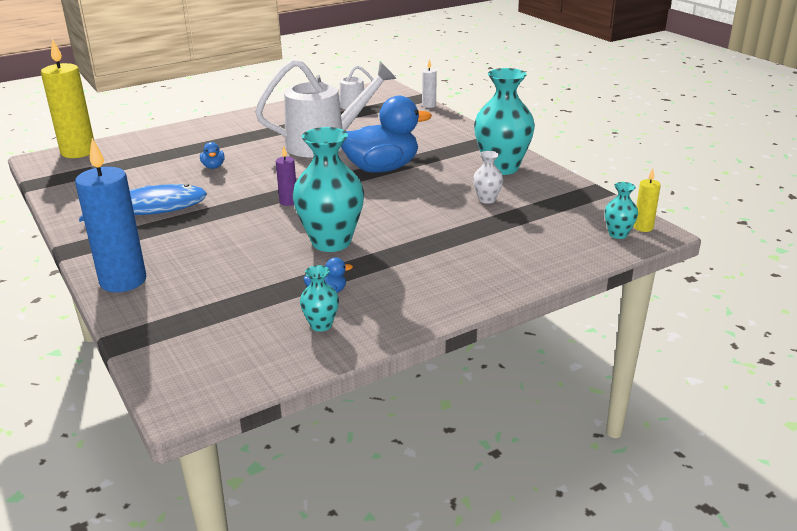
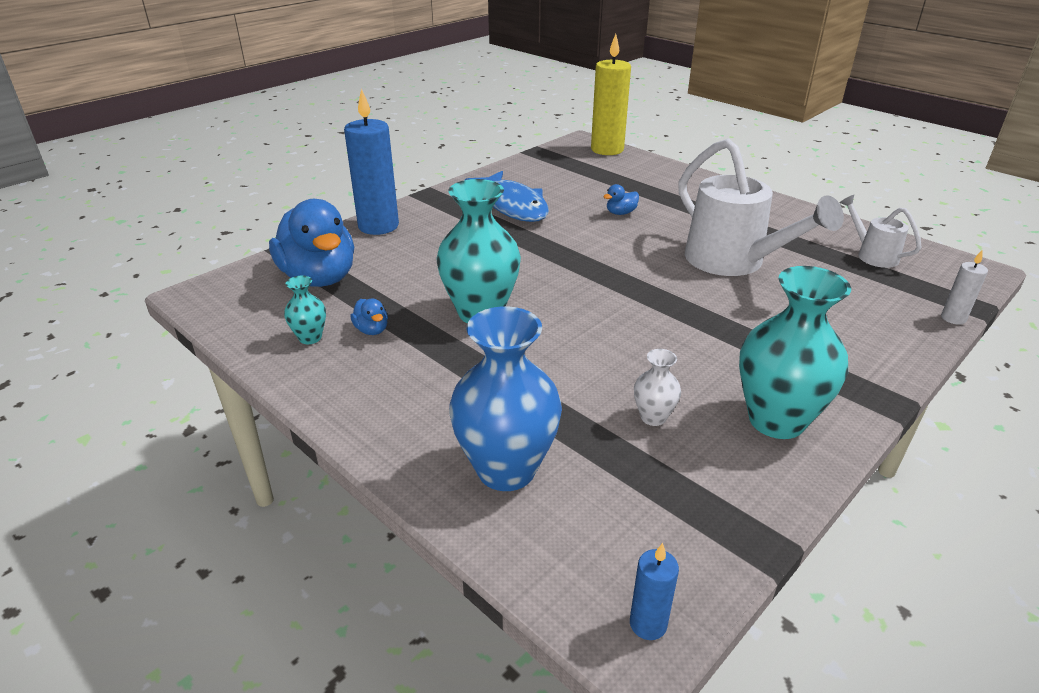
camera: 75 degrees right, 5 degrees up
purple candle [276,146,296,206] -> none
blue duck [341,96,432,173] -> blue duck moved to [269,199,354,287]
turquoise vase [605,182,638,239] -> none
yellow candle [634,168,661,232] -> blue candle [630,543,679,640]
none -> blue vase [449,306,562,491]

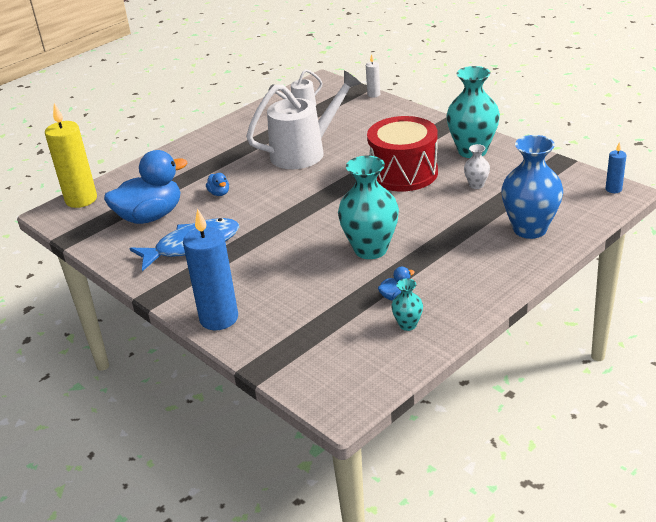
camera: 85 degrees left, 0 degrees up
blue duck [269,199,354,287] -> blue duck moved to [104,150,187,224]
none -> red drum [367,116,438,192]

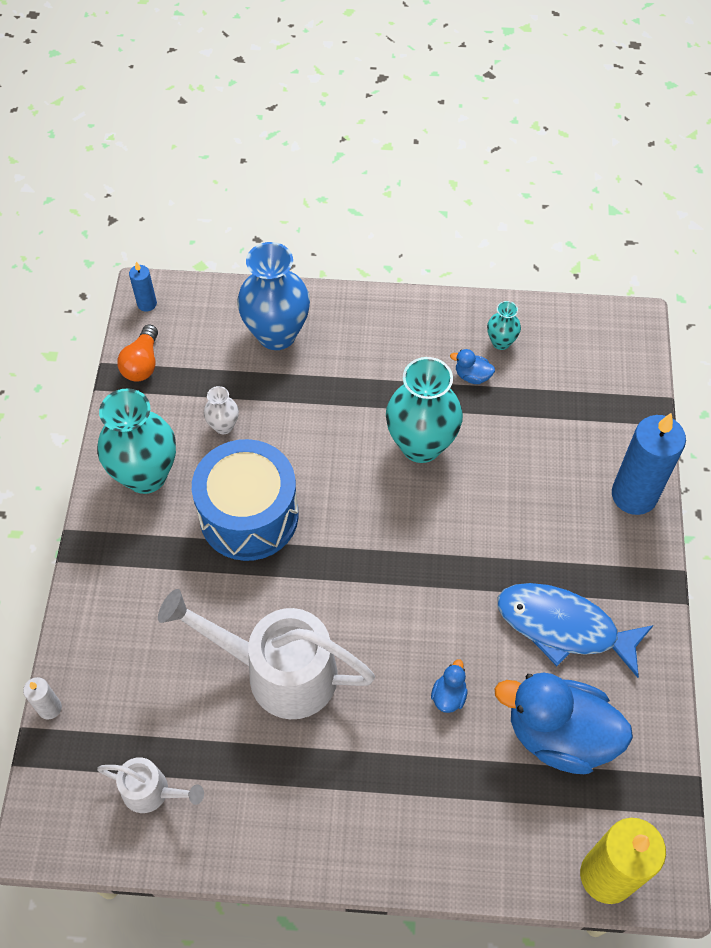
camera: 135 degrees left, 25 degrees up
red drum [367,116,438,192] -> blue drum [192,439,299,561]
none -> orange light bulb [117,324,158,382]

